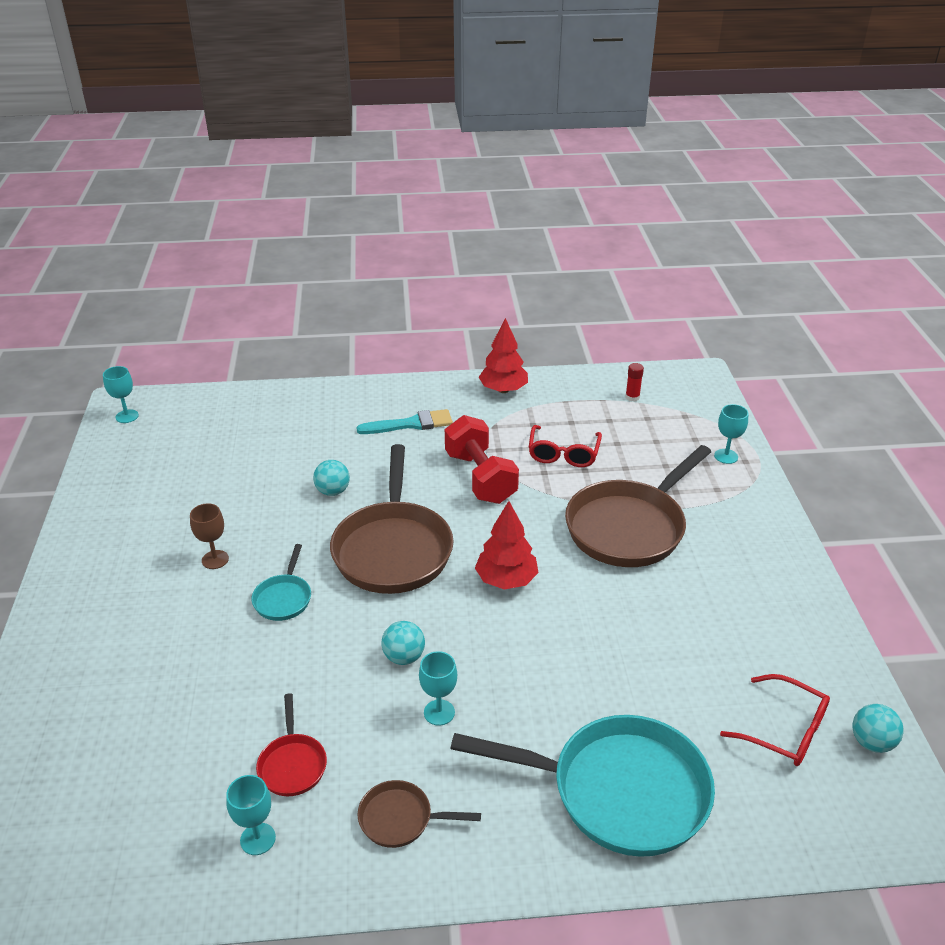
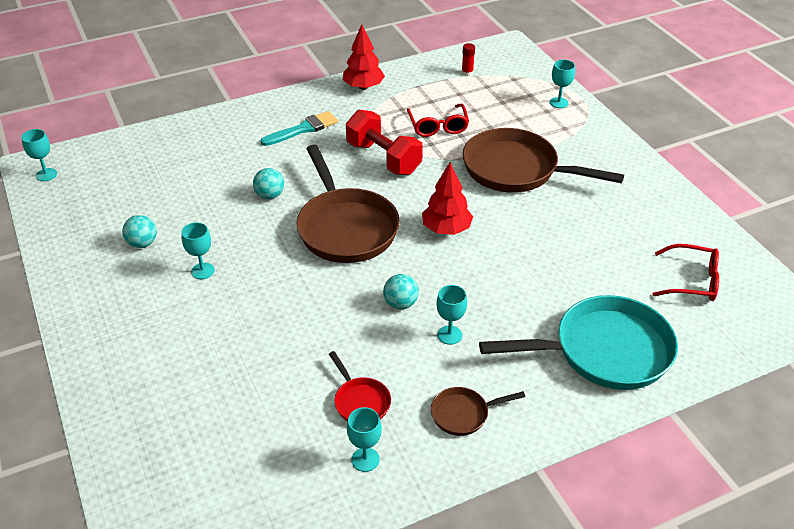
camera: 20 degrees left, 5 degrees up
brown goblet [190,503,229,569] -> turquoise goblet [181,222,215,279]
turquoise pan [251,544,311,621] -> none
brown pan [565,445,711,567] -> brown pan turned 90 degrees clockwise [463,128,624,193]
turquoise ball [853,704,904,753] -> turquoise ball moved to [122,215,157,248]

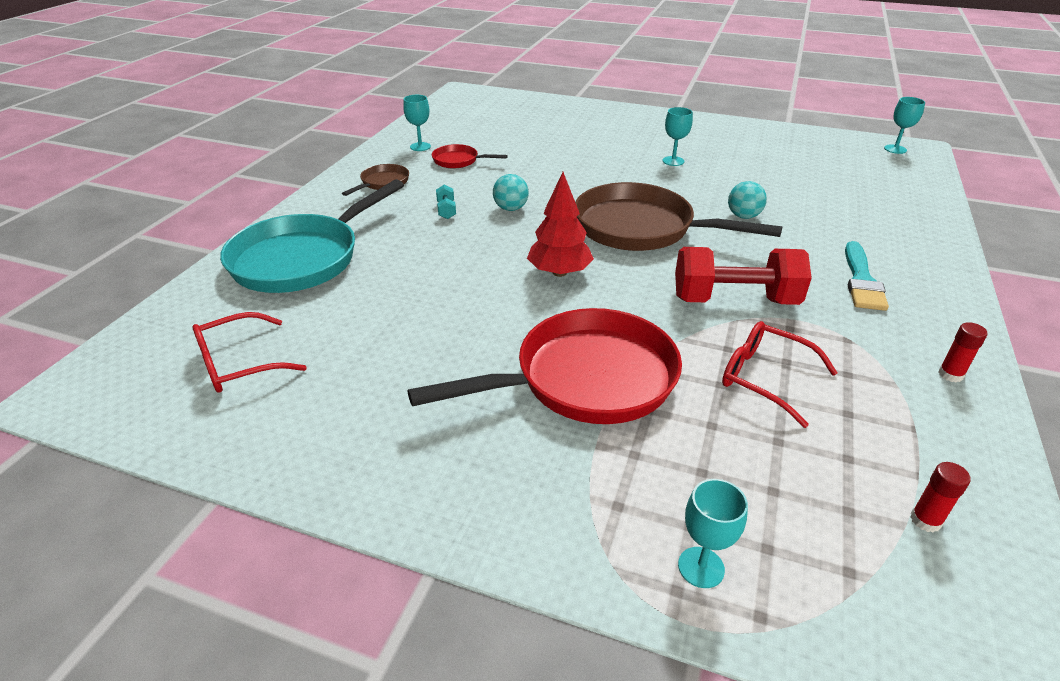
camera: 135 degrees right, 5 degrees down
turquoise ball [122,215,157,248] -> none
red tree [343,24,385,90] -> red glue stick [938,322,988,383]
turquoise goblet [436,285,467,345] -> turquoise dumbbell [436,185,456,219]
brown pan [463,128,624,193] -> red pan [407,308,682,424]

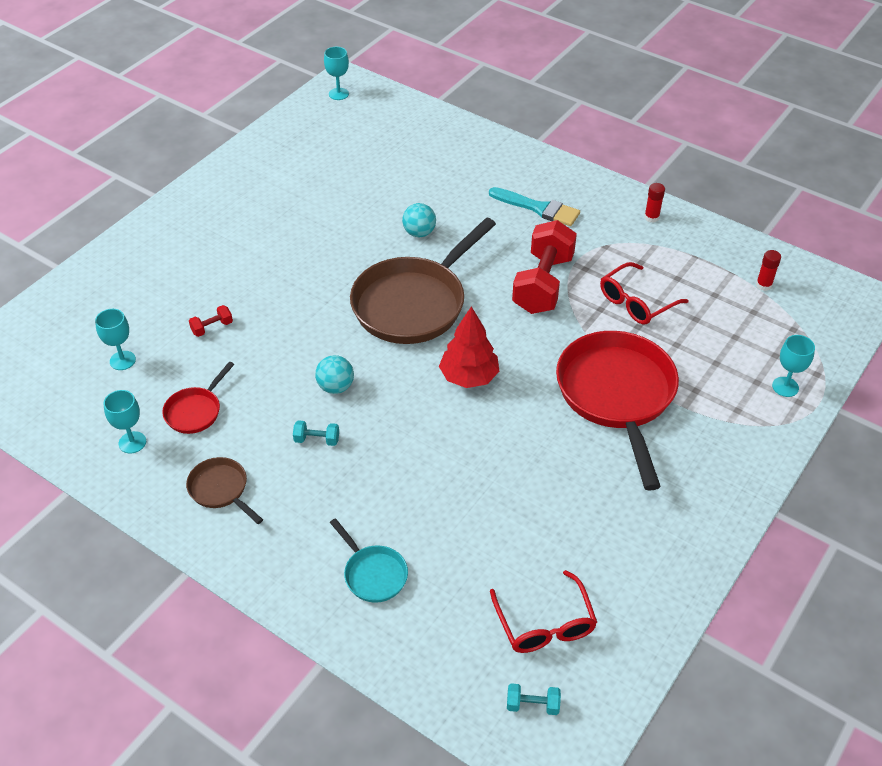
camera: 75 degrees left, 10 degrees up
turquoise pan [220,179,404,293] -> turquoise pan [330,518,408,603], size x0.46
turquoise goblet [663,107,693,166] -> turquoise goblet moved to [95,309,136,370]
none -> red dumbbell [189,305,233,337]
none -> turquoise dumbbell [507,683,561,715]

